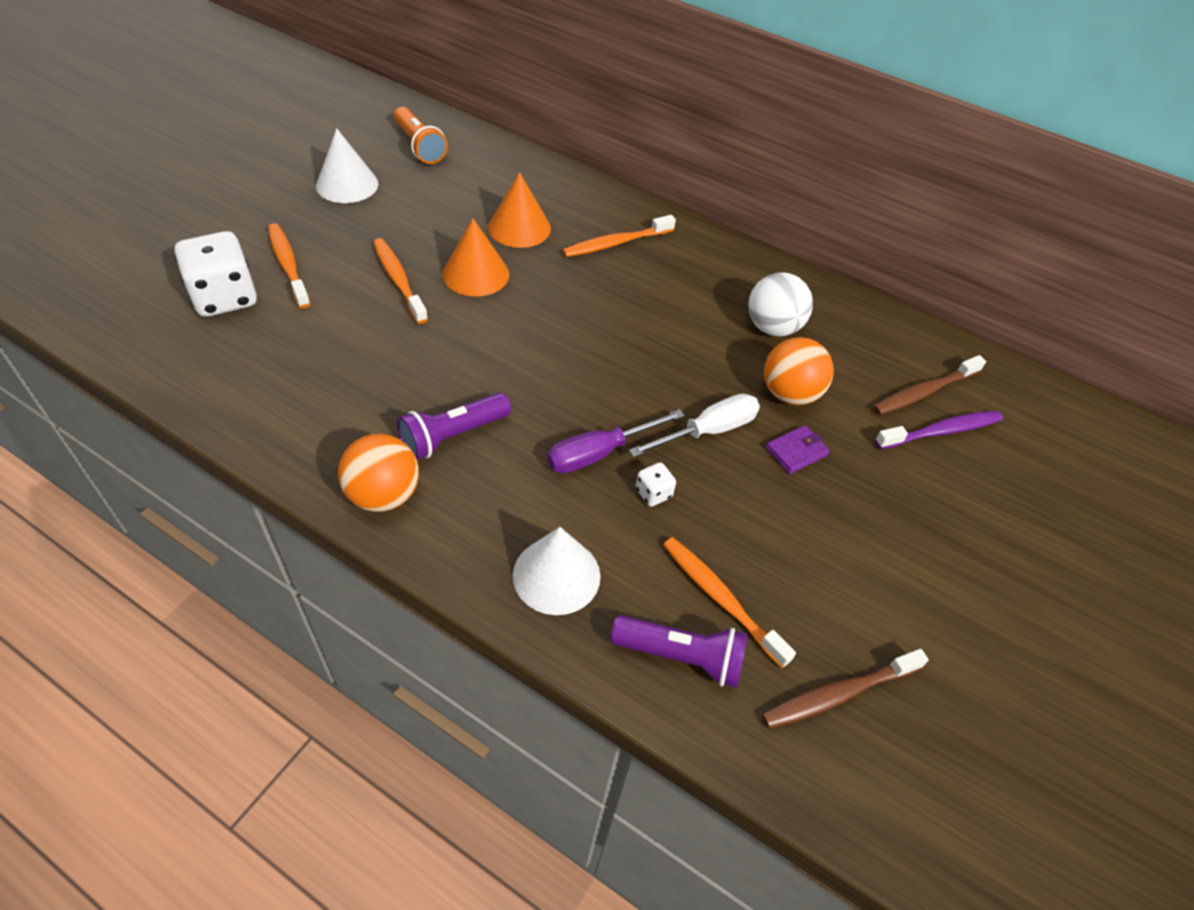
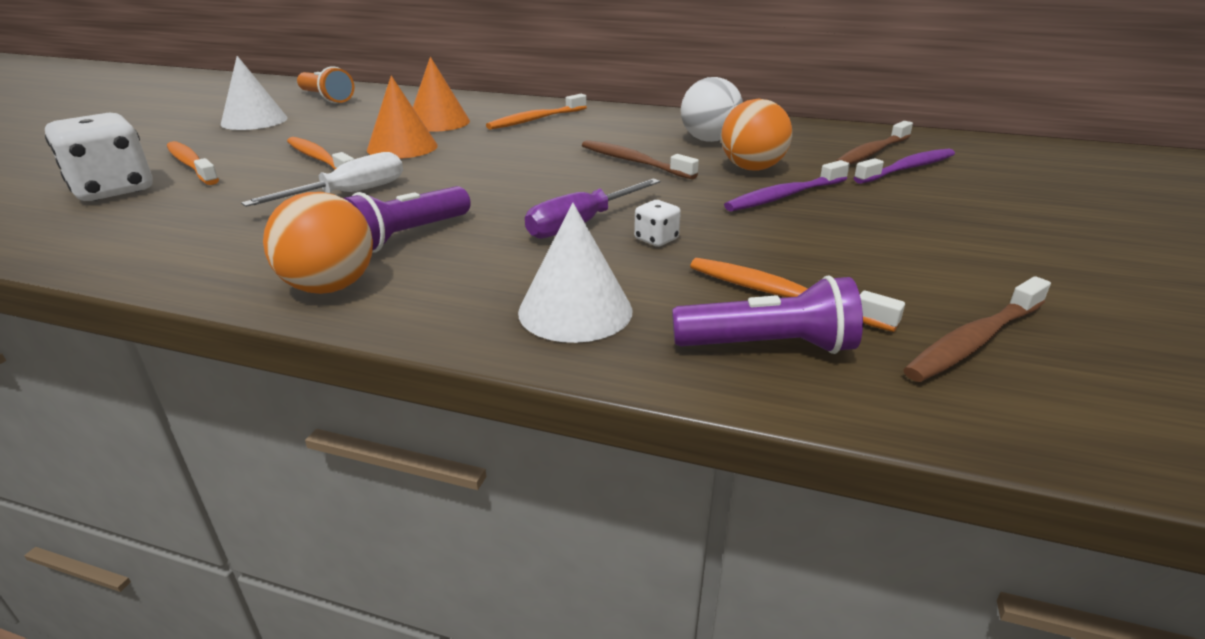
camera: 10 degrees left, 20 degrees down
white screwdriver [629,394,760,457] -> white screwdriver moved to [241,152,403,207]
purple wallet [766,425,830,474] -> purple toothbrush [724,160,850,211]
none -> brown toothbrush [582,140,699,180]

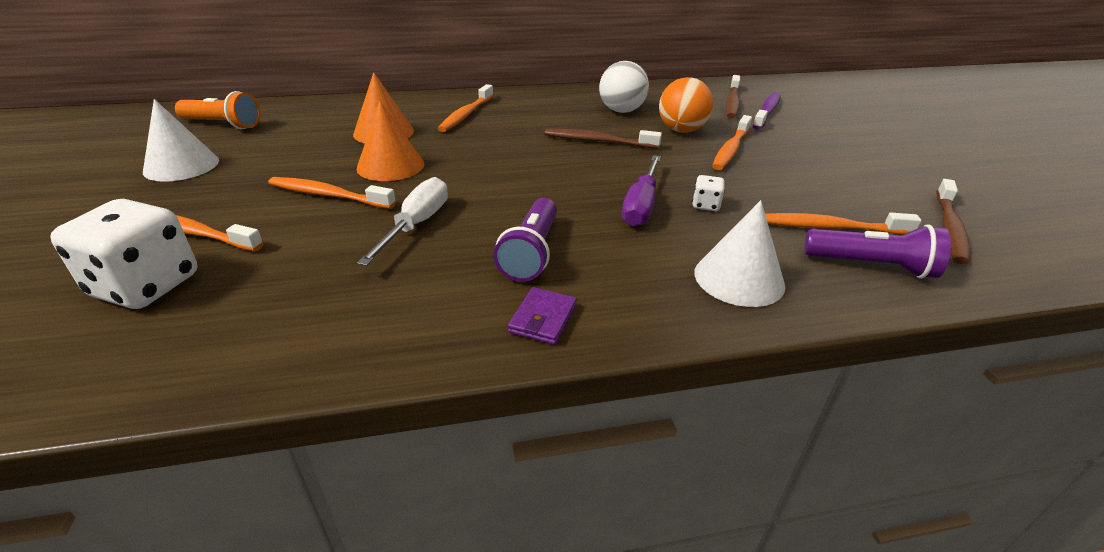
camera: 30 degrees left, 5 degrees up
orange ball [263,192,373,294] -> purple wallet [508,287,577,345]
purple flashlight [672,275,863,354] -> purple flashlight turned 45 degrees clockwise [804,224,951,279]
purple toothbrush [724,160,850,211] -> orange toothbrush [712,115,752,170]

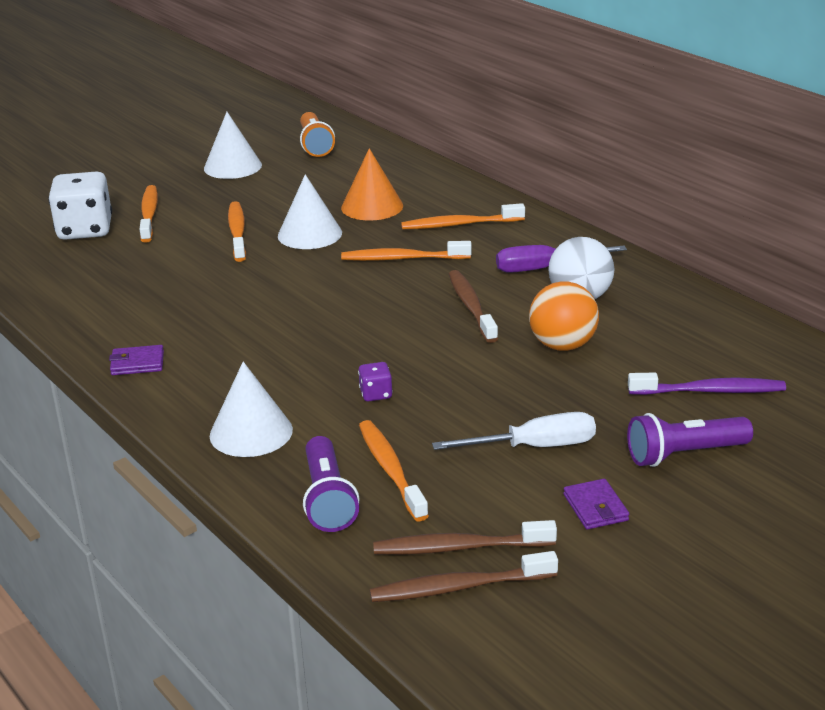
camera: 65 degrees right, 5 degrees down
orange cone [357,100,424,181] -> white cone [278,174,342,249]
white screwdriver [357,177,448,266] -> white screwdriver moved to [432,412,596,450]
purple flashlight [493,198,557,282] -> purple flashlight moved to [627,413,753,467]
purple screwdriver [622,155,661,227] -> purple screwdriver moved to [496,245,627,273]
white dice [692,175,725,211] -> purple dice [358,362,393,402]
orange toothbrush [712,115,752,170] -> orange toothbrush moved to [341,241,472,261]
brown toothbrush [726,75,740,118] -> brown toothbrush moved to [370,551,558,602]
none -> purple wallet [563,479,629,529]

